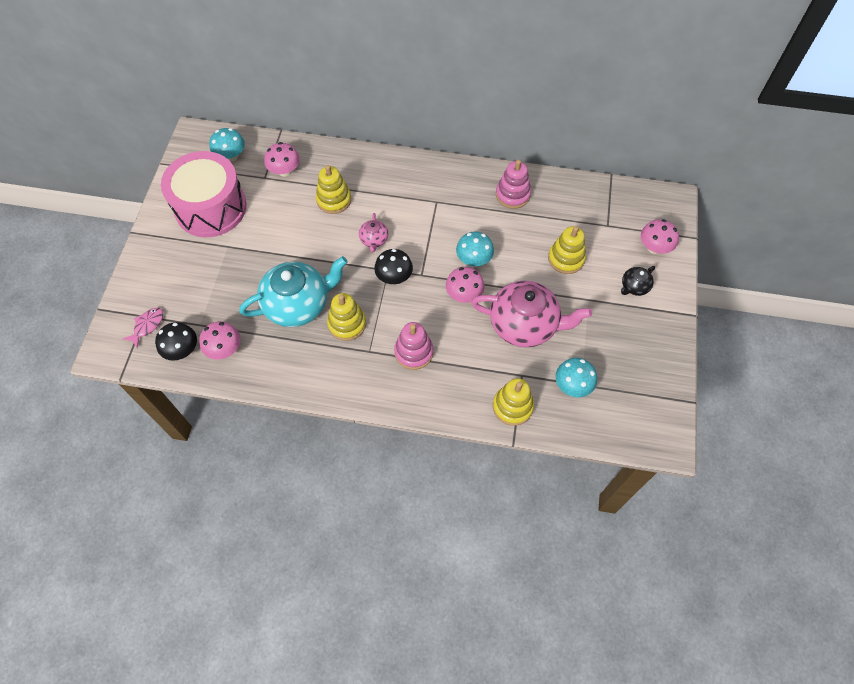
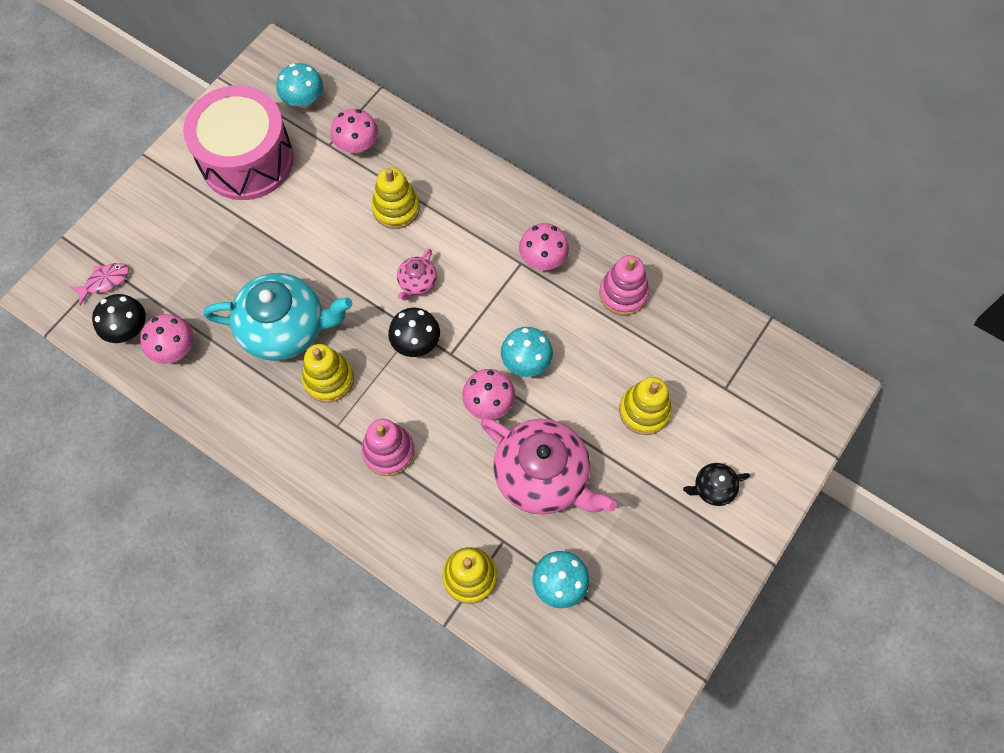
camera: 25 degrees right, 5 degrees up
pink mushroom [641,219,679,254] -> pink mushroom moved to [519,223,569,270]

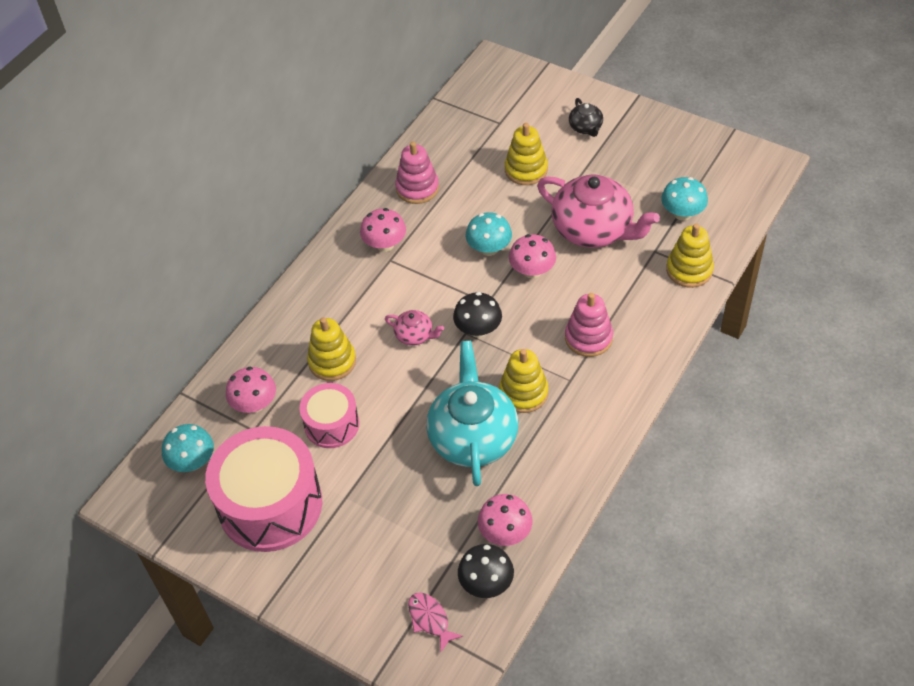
camera: 90 degrees left, 15 degrees down
pink teapot [481,418,617,515] -> pink teapot turned 90 degrees clockwise [537,174,660,248]
none -> pink drum [299,383,359,448]

